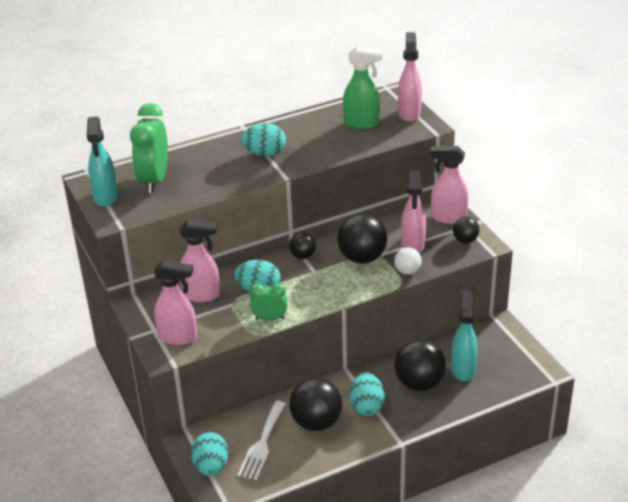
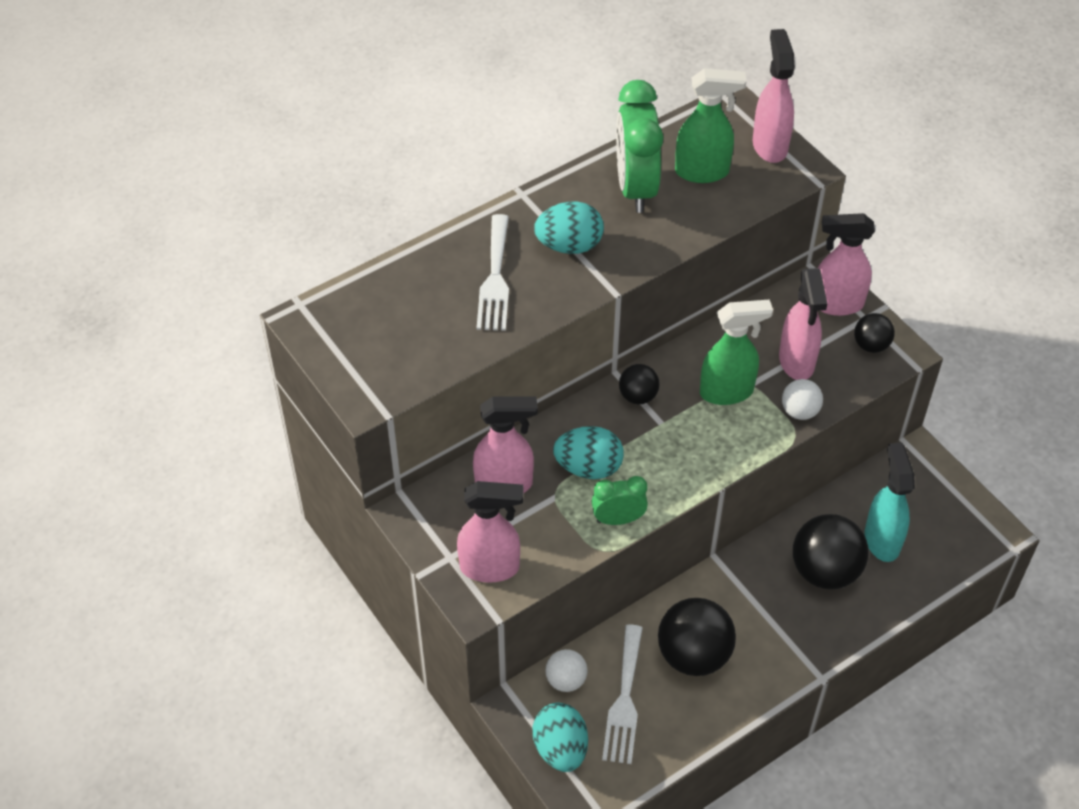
camera: 10 degrees left, 15 degrees up
turquoise spray bottle [87,117,118,207] -> none
green clock [130,103,168,193] -> green clock moved to [616,80,664,213]
black ball [337,214,387,264] -> green spray bottle [700,300,773,405]
turquoise egg [349,372,385,416] -> none
none -> white fork [477,214,509,331]
none -> white ball [545,649,588,692]

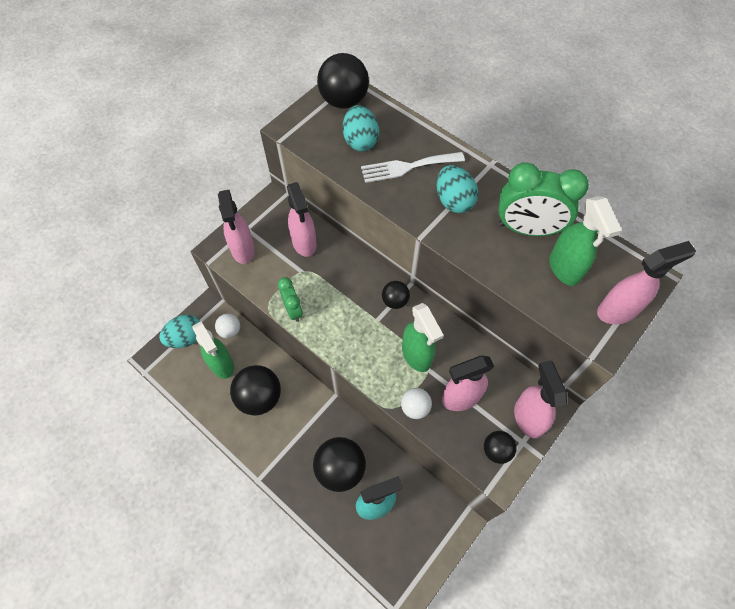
camera: 75 degrees right, 10 degrees up
turquoise egg [553,426,624,479] -> turquoise egg moved to [343,105,379,151]
white fork [602,624,643,764] -> green spray bottle [192,321,234,379]
green clock [616,80,664,213] -> green clock turned 150 degrees counterclockwise [498,162,589,236]
none -> black ball [317,53,369,109]

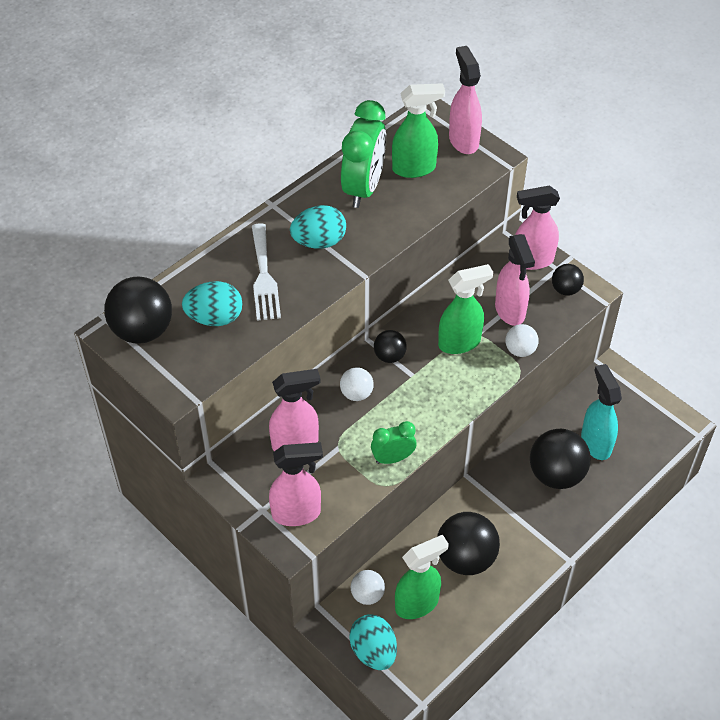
camera: 85 degrees left, 10 degrees down
none -> white ball [340,367,374,401]

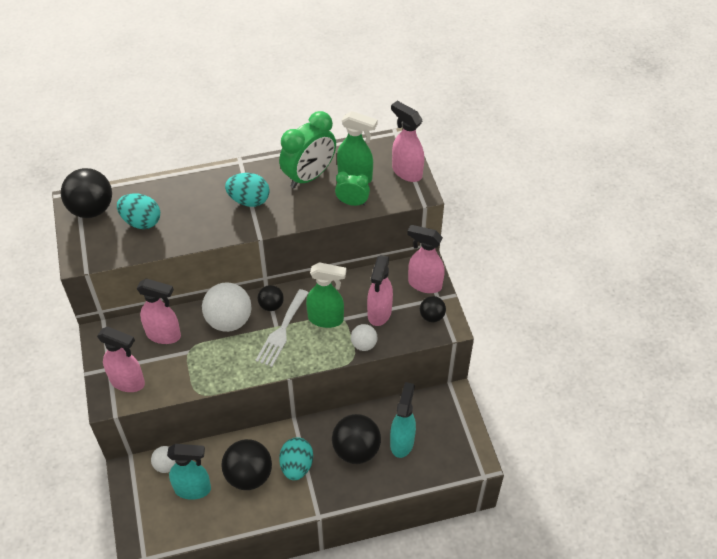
camera: 30 degrees right, 0 degrees up
white fork [252,223,281,321] -> white fork moved to [255,289,308,367]
white ball [340,367,374,401] -> white ball [202,282,251,332], size x1.85
turquoise egg [349,614,397,670] -> turquoise egg moved to [279,437,313,480]
green clock [371,421,417,464] -> green clock moved to [335,171,370,206]
green spray bottle [395,535,449,619] -> turquoise spray bottle [167,444,211,500]
pink spray bottle [449,46,482,154] -> pink spray bottle turned 60 degrees counterclockwise [391,101,424,182]

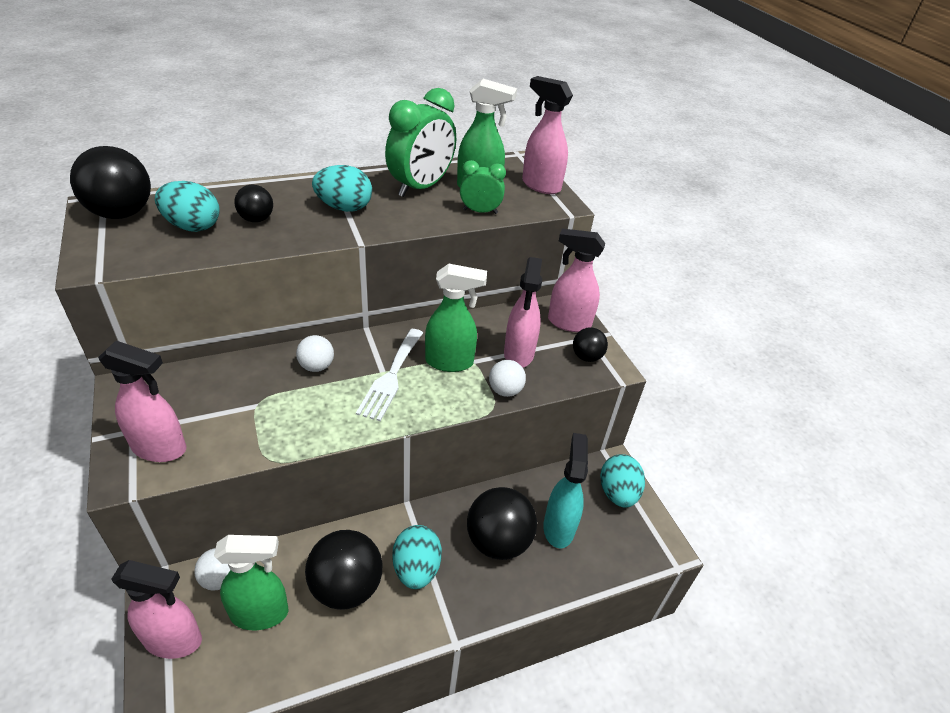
camera: 10 degrees left, 10 degrees down
pink spray bottle [136,278,181,344] -> pink spray bottle moved to [112,560,202,659]
turquoise spray bottle [167,444,211,500] -> green spray bottle [214,535,288,630]
white ball [202,282,251,332] -> white ball [296,335,334,372], size x0.54
black ball [258,285,284,311] -> black ball moved to [234,185,273,222]
none -> turquoise egg [600,454,645,508]

